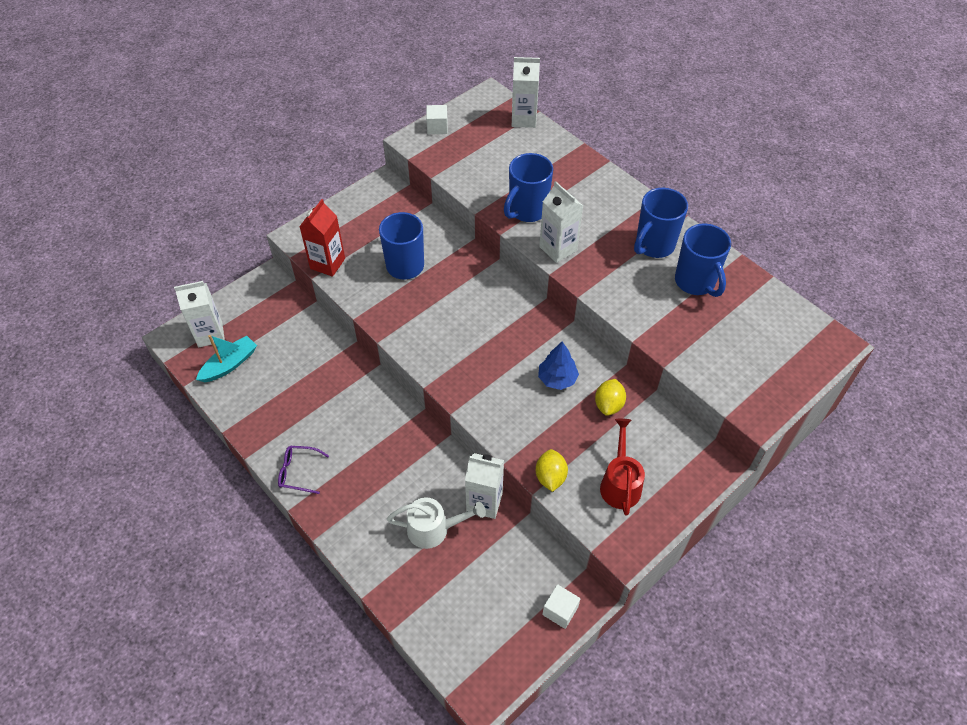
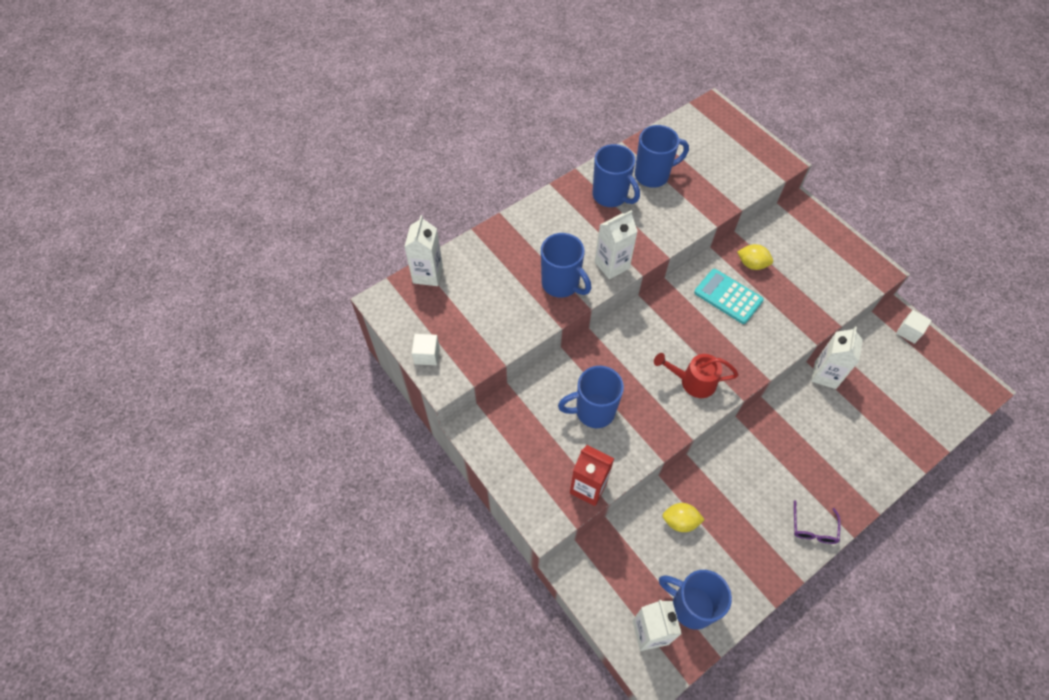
camera: 85 degrees left, 5 degrees up
turquoise boat [196,335,257,382] -> blue mug [659,570,732,630]
white watering can [387,497,486,549] -> none
yellow lemon [536,449,568,492] -> yellow lemon moved to [662,503,705,532]
blue tree [538,341,579,390] -> turquoise calculator [694,269,764,324]
red watering can [600,418,645,516] -> red watering can moved to [654,353,739,398]

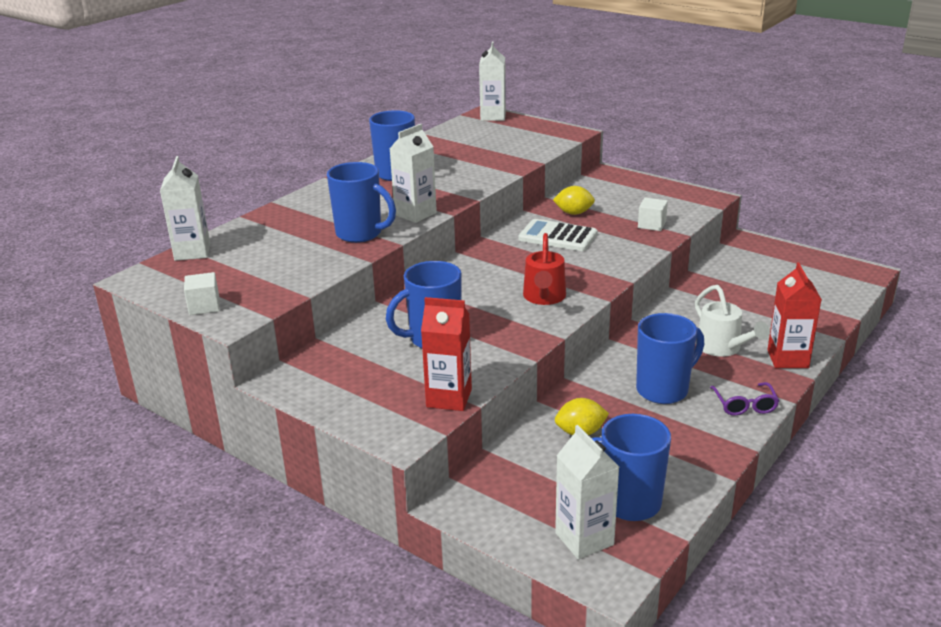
camera: 15 degrees left, 30 degrees down
blue mug [635,125,689,188] -> blue mug moved to [636,313,704,404]
red watering can [654,353,739,398] -> red watering can turned 75 degrees counterclockwise [523,233,566,305]
turquoise calculator [694,269,764,324] -> white calculator [518,219,597,251]
white carton [811,327,863,389] -> white carton moved to [479,42,506,121]
white cube [896,310,932,344] -> white cube moved to [638,198,668,231]
none -> white watering can [695,285,770,357]
none -> red carton [767,263,822,368]

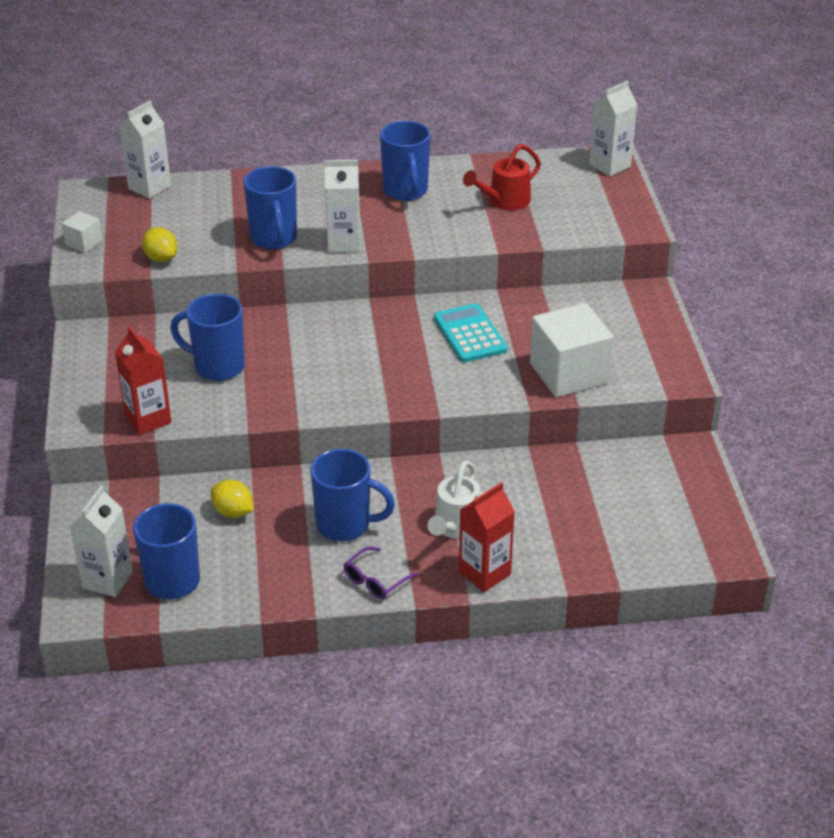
camera: 45 degrees right, 10 degrees up
white calculator [518,219,597,251] -> turquoise calculator [434,304,507,362]
red watering can [523,233,566,305] -> red watering can moved to [463,144,541,211]
yellow lemon [553,186,595,215] -> yellow lemon moved to [142,227,178,262]
white cube [638,198,668,231] -> white cube [530,303,614,397], size x2.13

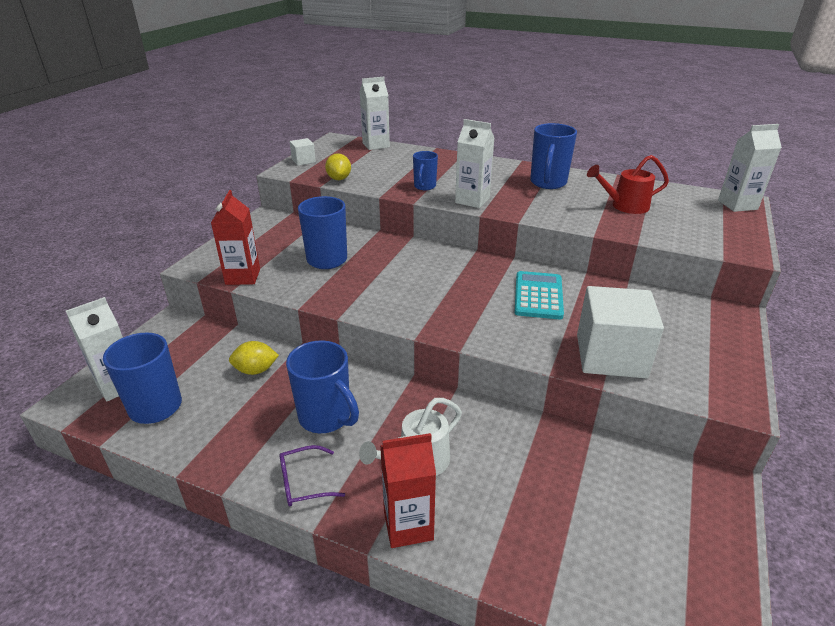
camera: 30 degrees right, 5 degrees down
yellow lemon [211,480,254,518] -> yellow lemon turned 75 degrees counterclockwise [229,341,279,375]
blue mug [243,166,297,249] -> blue mug [413,151,438,190], size x0.60

